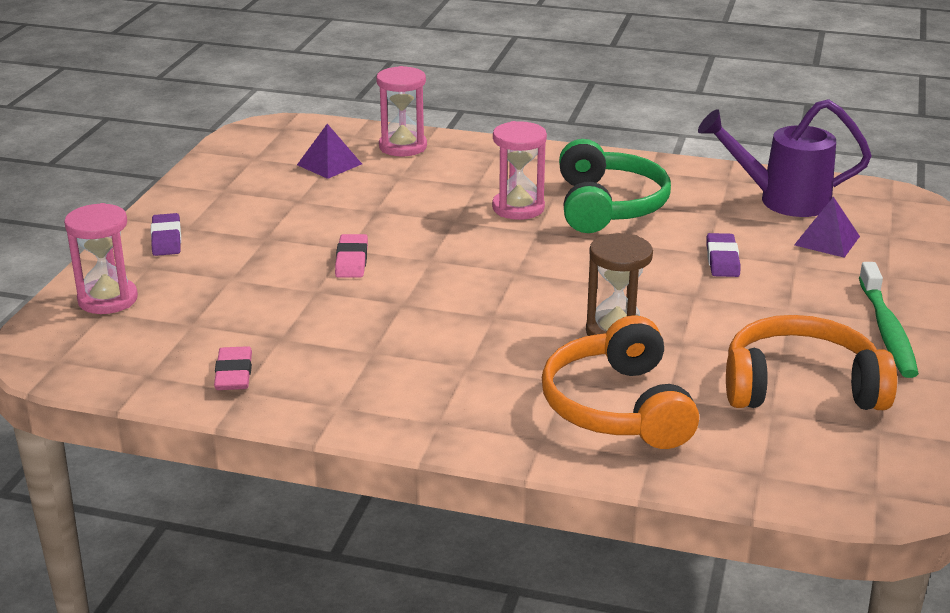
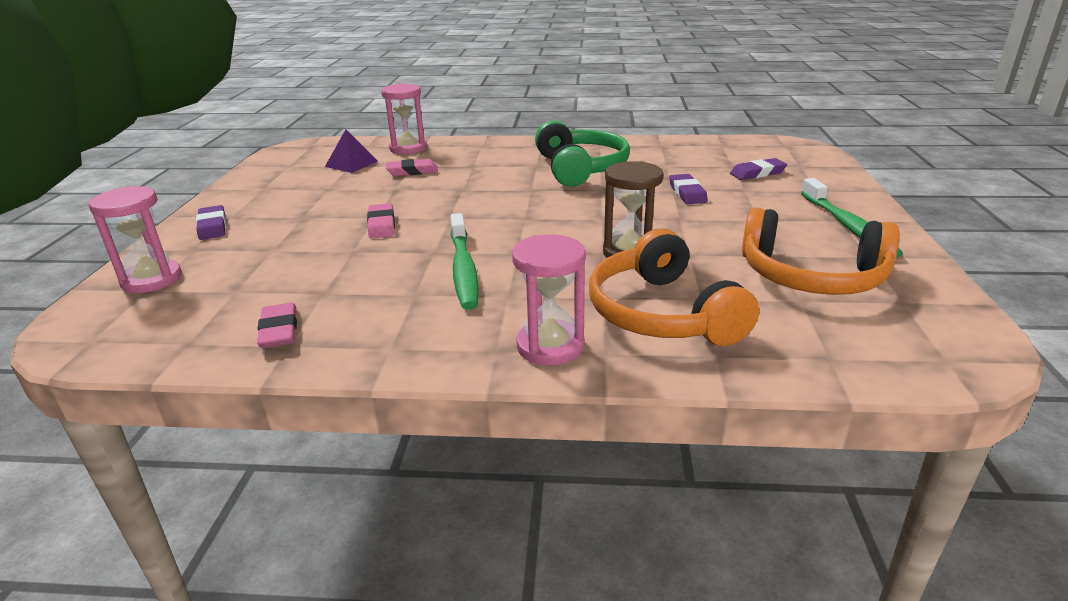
camera: 10 degrees left, 0 degrees up
pink hourglass [492,121,547,220] -> pink hourglass moved to [512,234,586,365]
purple watering can [698,99,872,217] -> none
orange headphones [726,315,897,410] -> orange headphones turned 150 degrees counterclockwise [742,207,900,295]
purple pyramid [794,197,860,258] -> purple eraser [730,158,787,180]
none -> pink eraser [386,159,438,176]
none -> green toothbrush [450,213,479,310]

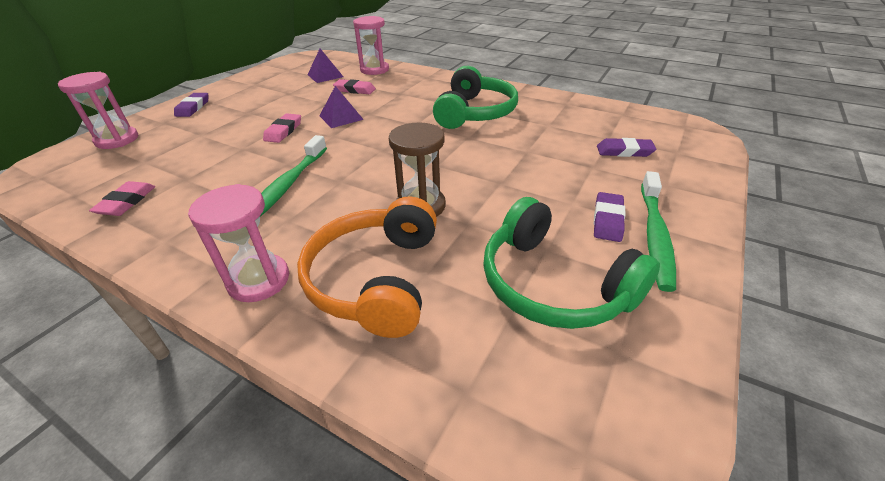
camera: 25 degrees right, 10 degrees up
purple eraser [669,174,708,204] -> purple eraser moved to [594,192,625,242]
orange headphones [742,207,900,295] -> green headphones [483,197,660,329]
none -> purple pyramid [319,86,364,128]

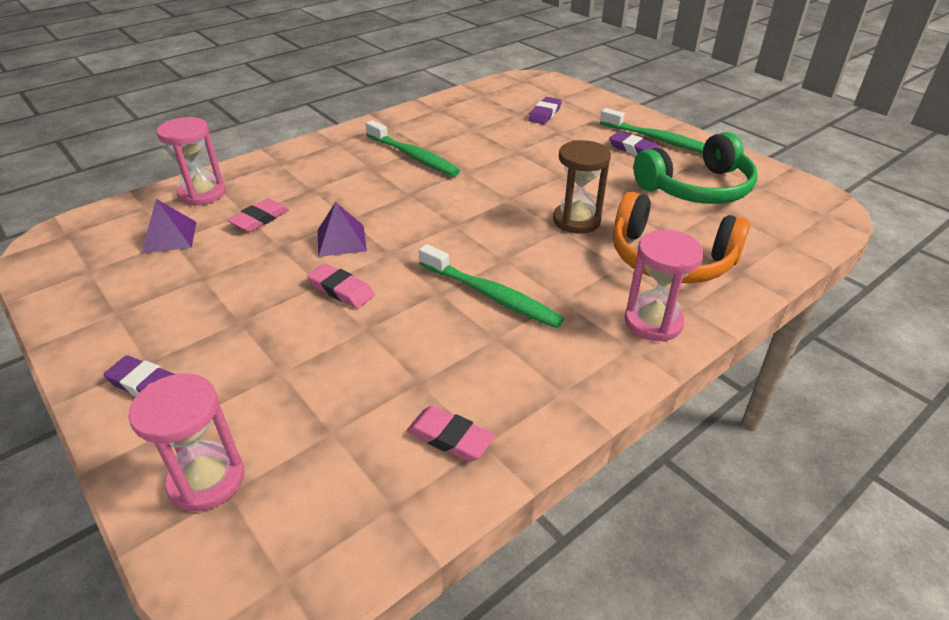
camera: 70 degrees left, 0 degrees up
green headphones [433,66,518,129] -> green toothbrush [366,120,460,176]

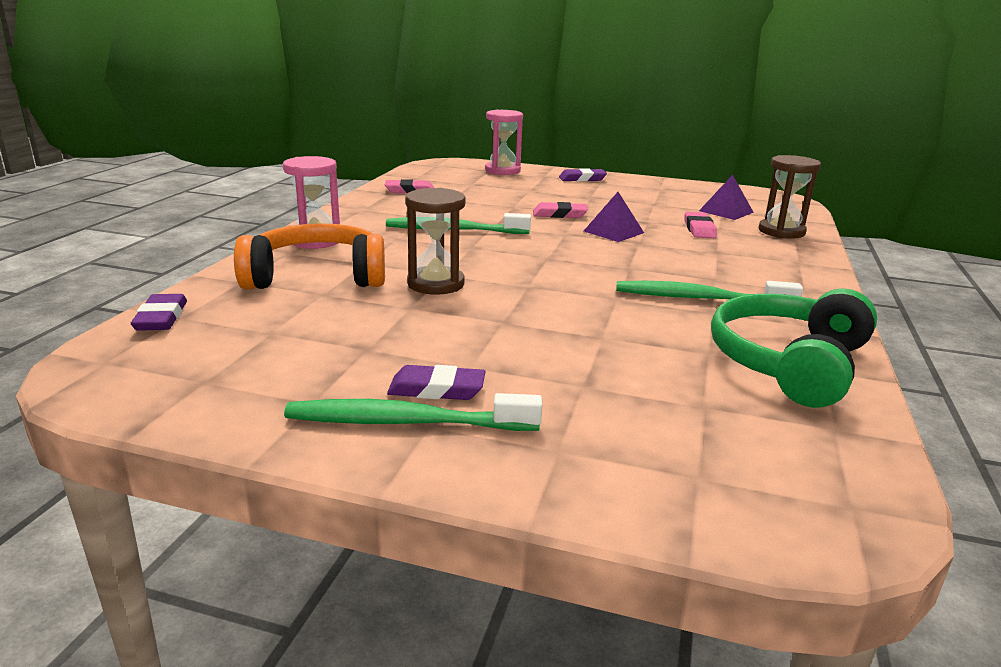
camera: 145 degrees right, 15 degrees down
pink hourglass [157,117,226,206] -> brown hourglass [759,155,821,239]
purple eraser [528,97,562,124] -> purple eraser moved to [131,294,187,331]
green headphones [633,132,758,204] -> green headphones moved to [711,288,877,408]

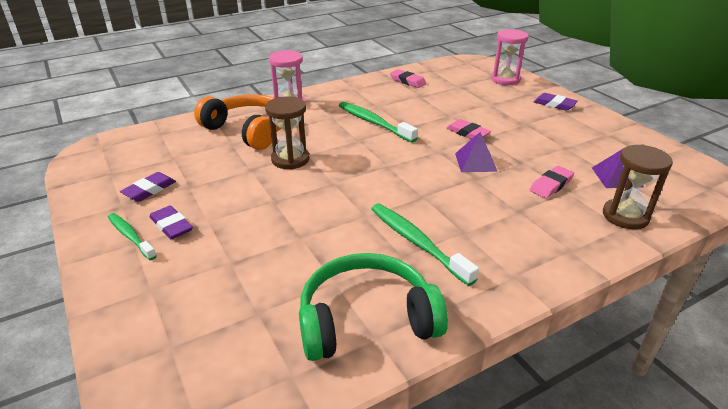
camera: 45 degrees right, 10 degrees up
purple eraser [131,294,187,331] -> purple eraser moved to [120,172,176,202]
green toothbrush [284,393,542,431] -> green toothbrush [108,213,157,260], size x0.65

